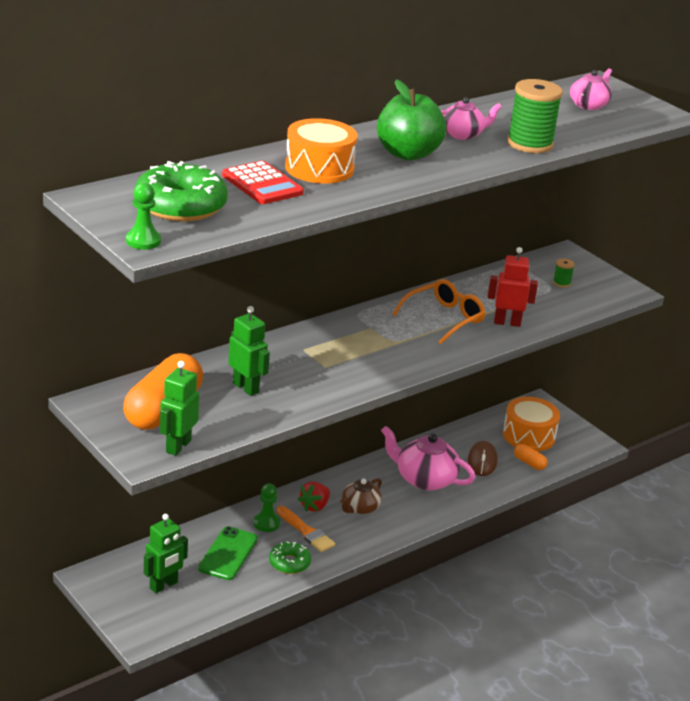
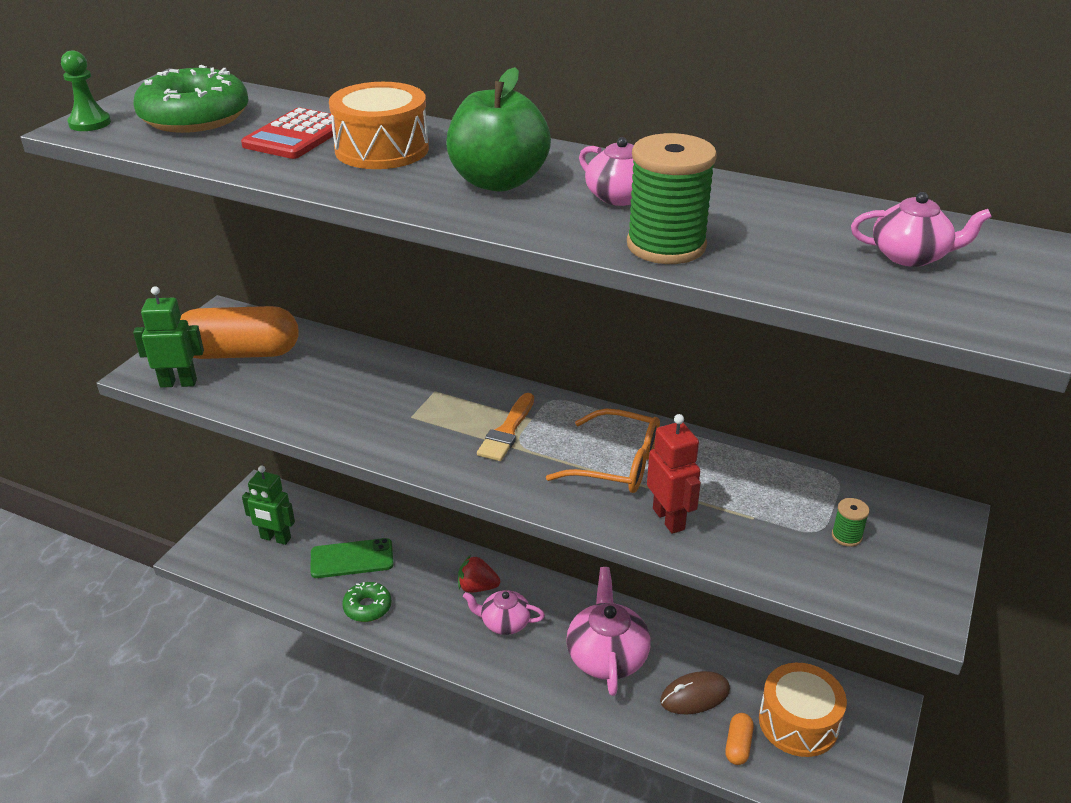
camera: 65 degrees right, 5 degrees up
green robot [228,306,270,396] -> none
green pawn [253,484,280,532] -> none
orange brush [277,506,335,552] -> orange brush moved to [477,393,534,461]
brown teapot [340,478,382,514] -> pink teapot [463,590,545,635]

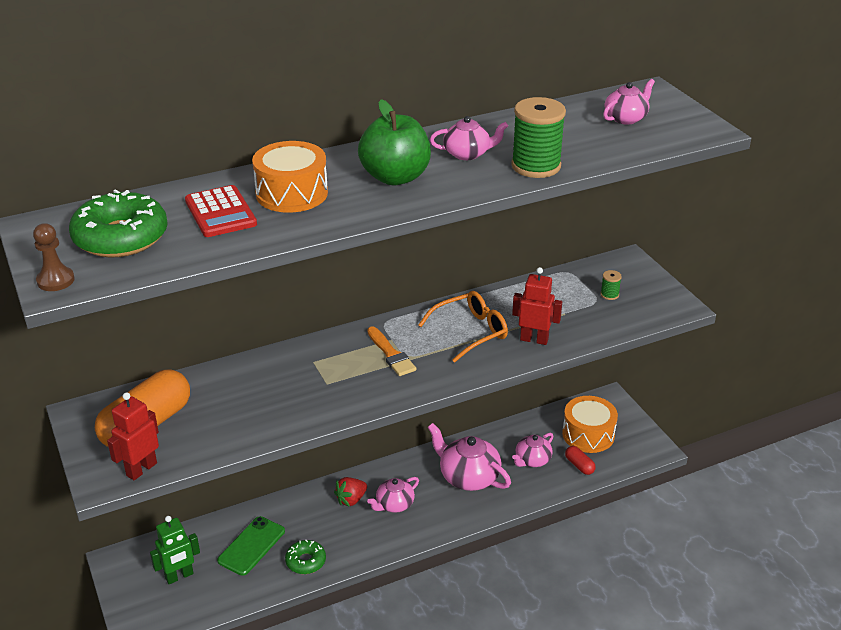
camera: 50 degrees left, 0 degrees up
green pawn [61,50,111,131] -> brown pawn [33,223,75,291]
green robot [133,286,204,388] -> red robot [107,392,159,480]
brown mouse [660,671,730,714] -> pink teapot [512,433,553,467]
orange capsule [725,713,754,765] -> red capsule [565,446,596,475]

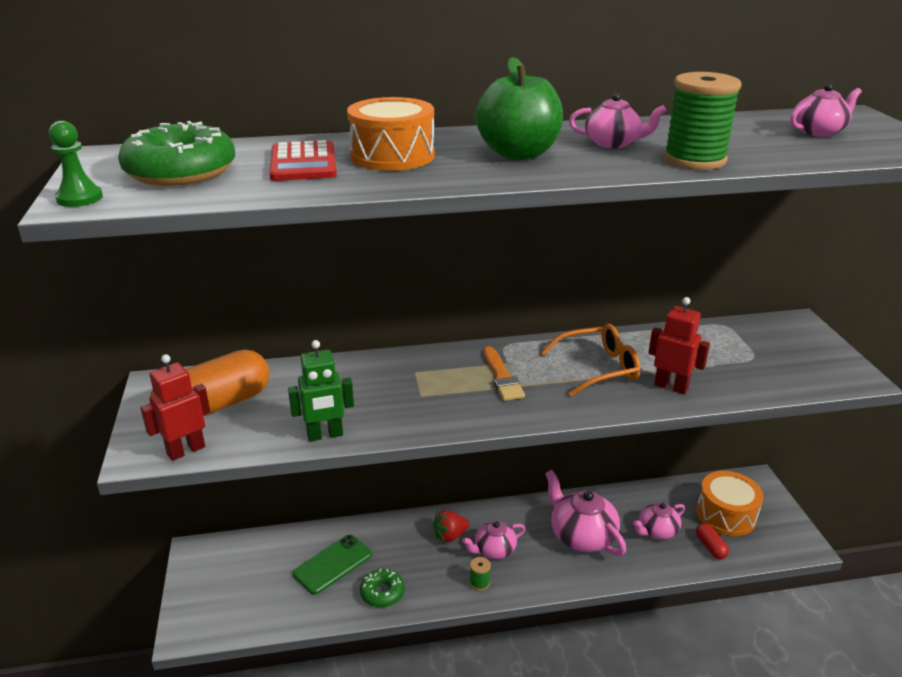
camera: 15 degrees right, 5 degrees down
brown pawn [33,223,75,291] -> green pawn [49,121,103,207]
green robot [150,516,200,584] -> green robot moved to [288,340,354,441]
green spool [601,270,622,300] -> green spool moved to [470,557,491,591]

